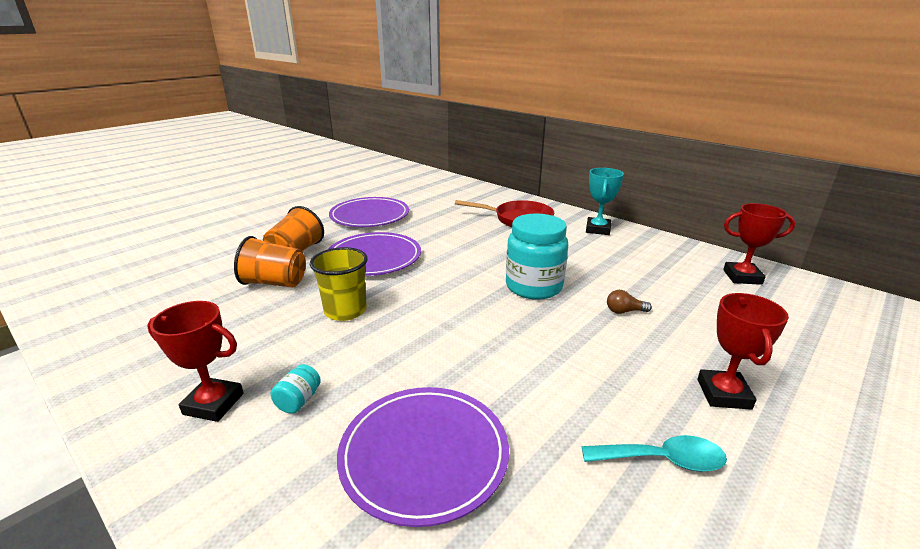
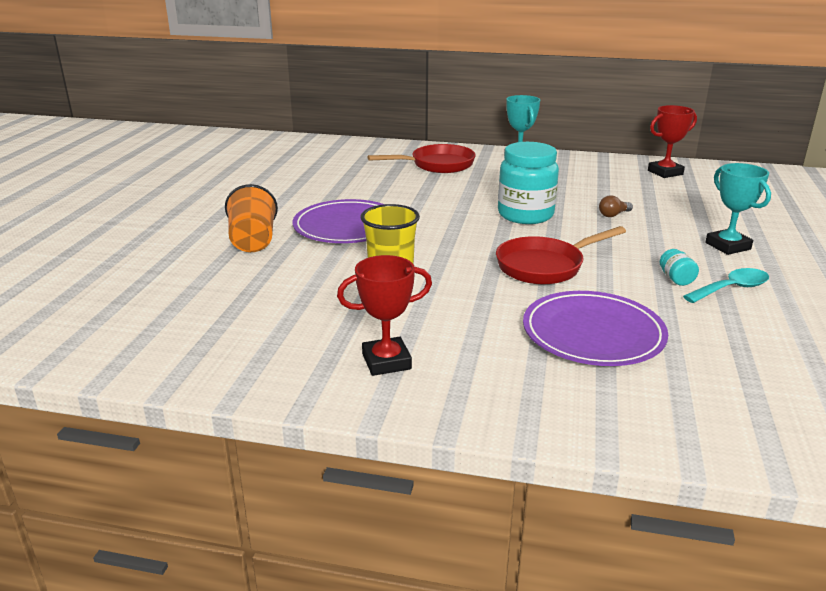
camera: 30 degrees left, 0 degrees up
orange cup [234,236,306,287] -> none
turquoise jar [271,364,321,414] -> turquoise jar moved to [660,249,699,286]
purple plate [329,197,409,227] -> none
red trophy [697,293,789,410] -> turquoise trophy [705,163,771,255]
none -> red pan [496,226,626,284]

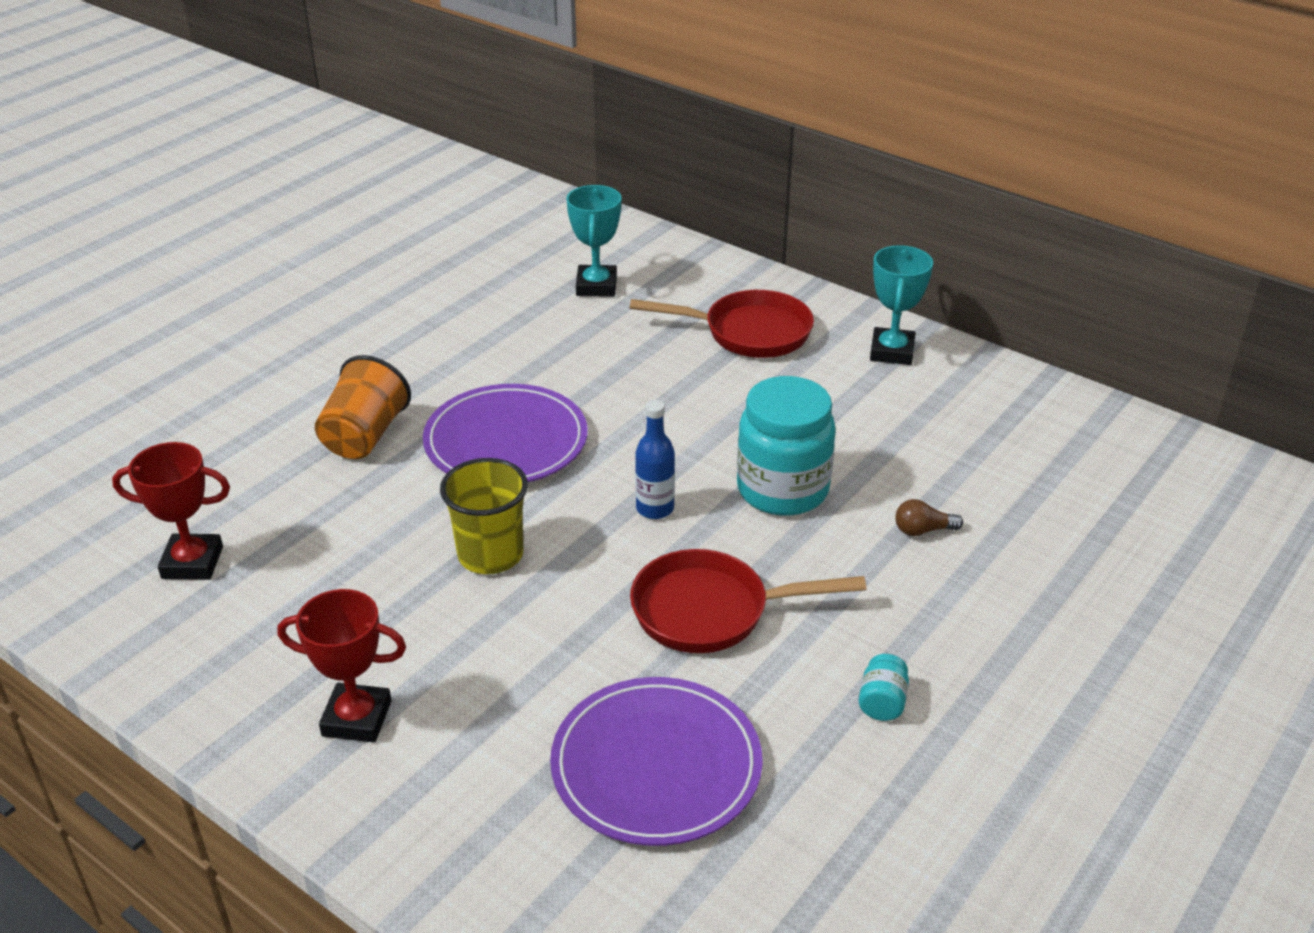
camera: 25 degrees right, 10 degrees up
red trophy [648,105,697,178] -> red trophy moved to [112,442,230,580]
turquoise spoon [683,268,769,303] -> none
turquoise trophy [705,163,771,255] -> turquoise trophy moved to [566,185,622,297]
none -> blue bottle [635,400,675,519]

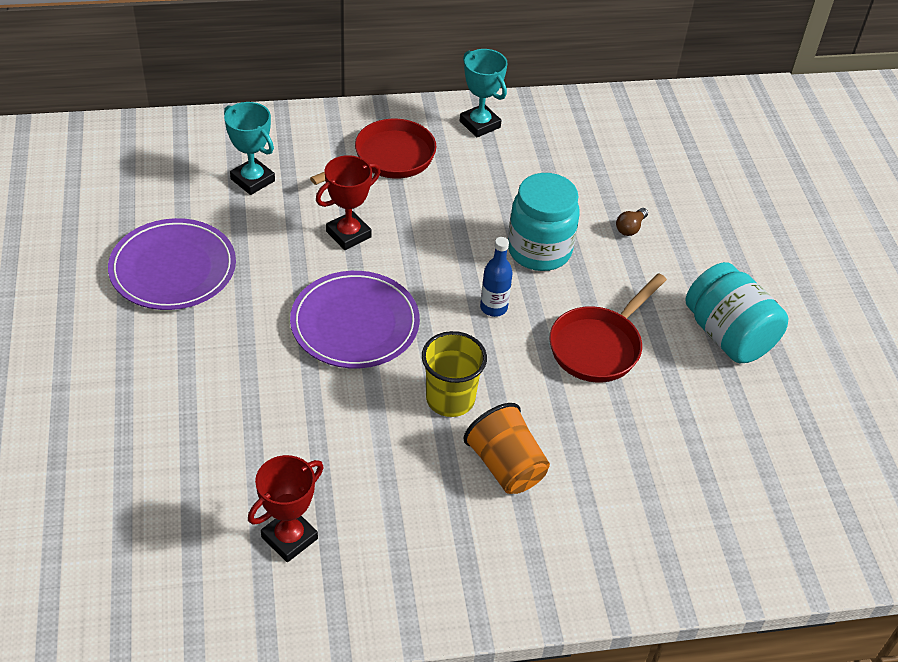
camera: 50 degrees left, 10 degrees up
red trophy [278,589,406,742] -> red trophy moved to [316,155,381,250]
orange cup [315,355,411,459] -> orange cup moved to [463,403,550,494]
purple plate [550,677,763,846] -> purple plate moved to [108,218,236,310]
turquoise jar [859,654,909,721] -> turquoise jar [685,262,788,363], size x2.43

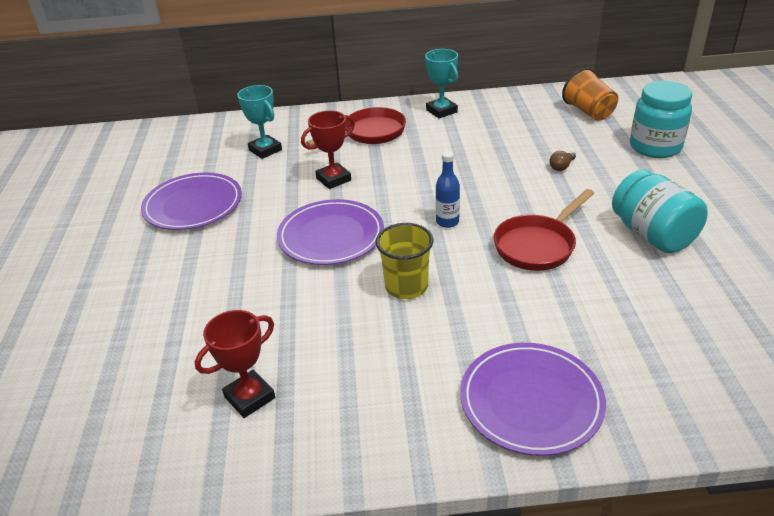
camera: 10 degrees right, 10 degrees down
orange cup [463,403,550,494] -> orange cup moved to [562,68,618,121]
turquoise jar [508,173,580,271] -> turquoise jar moved to [630,81,692,158]
none -> purple plate [460,343,606,456]

